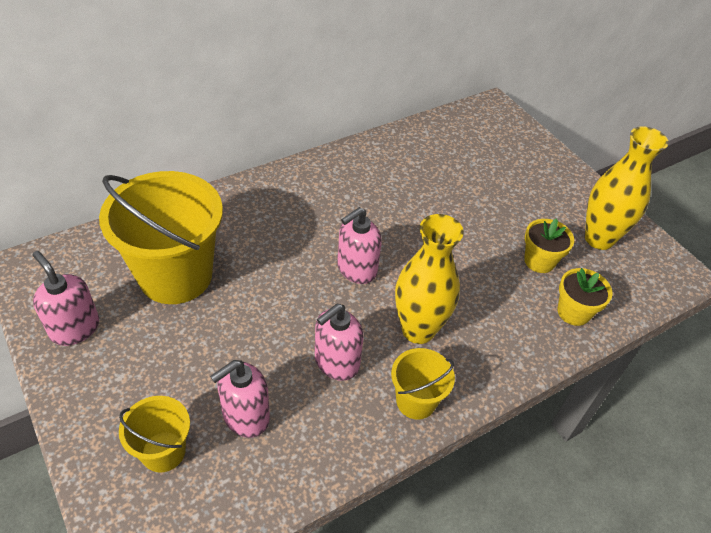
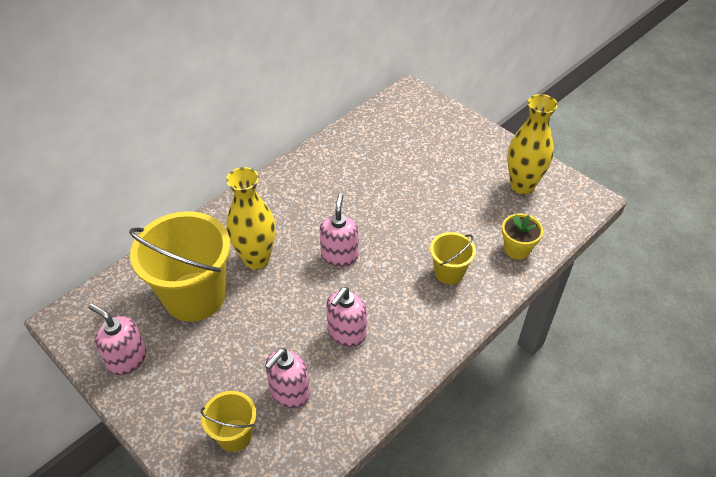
camera: 10 degrees left, 0 degrees up
pink soap dispenser [337,207,382,284] -> pink soap dispenser turned 150 degrees clockwise [320,193,359,267]
yellow bucket [391,348,455,420] -> yellow bucket moved to [430,232,476,285]
yellow vase [395,214,464,344] -> yellow vase moved to [226,167,276,270]
yellow flower pot [524,218,574,273] -> none

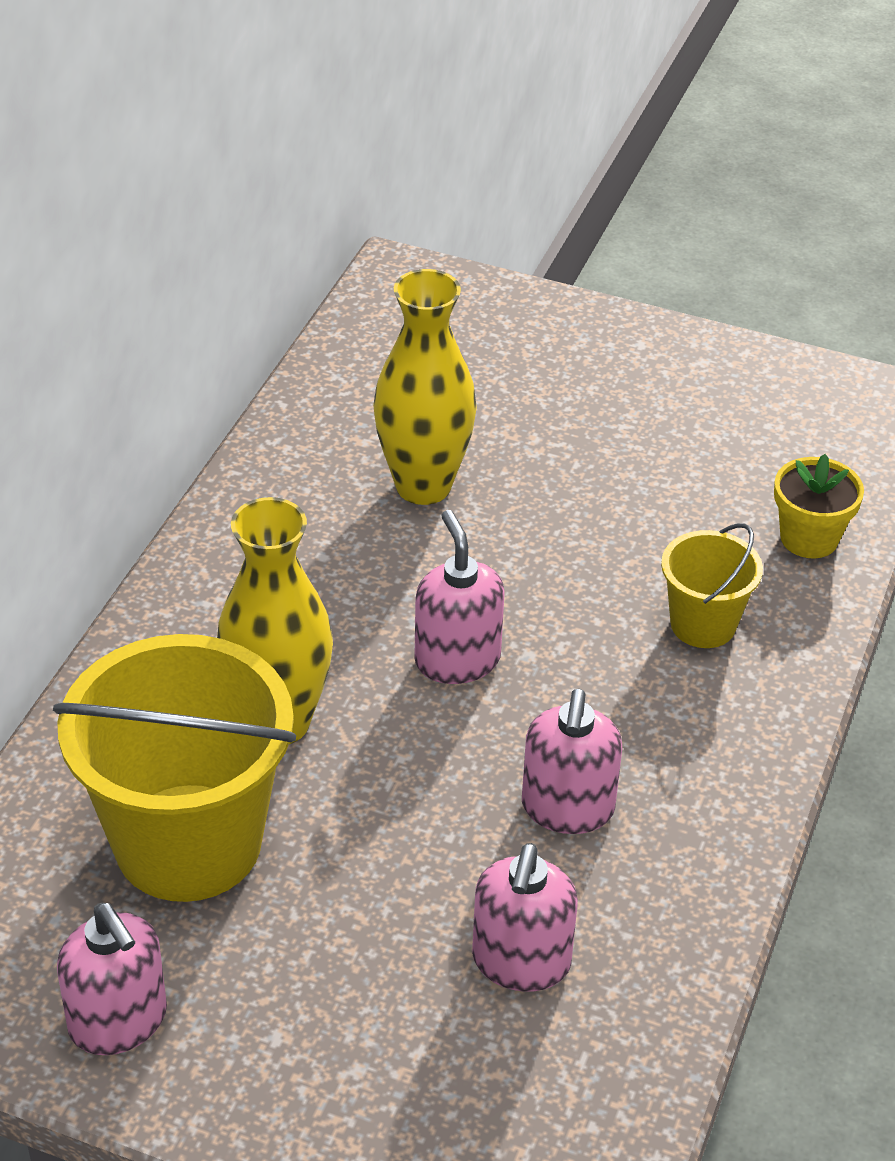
camera: 25 degrees left, 5 degrees down
pink soap dispenser [89,303,147,376] -> pink soap dispenser turned 135 degrees counterclockwise [57,903,167,1055]
yellow bucket [201,391,256,452] -> none
yellow vase [507,94,558,194] -> yellow vase moved to [373,269,477,505]

